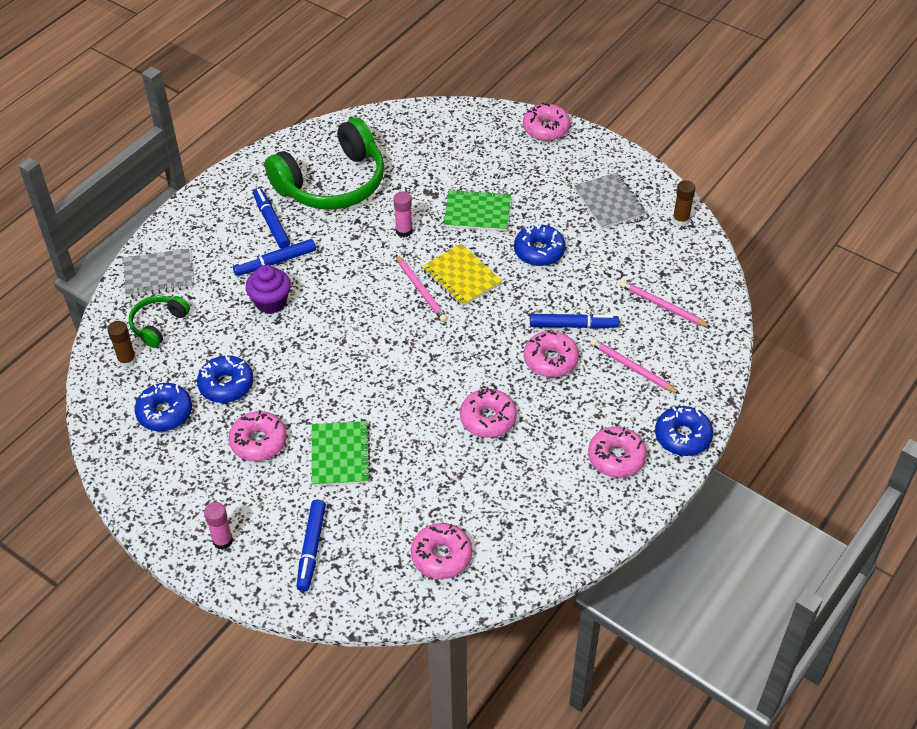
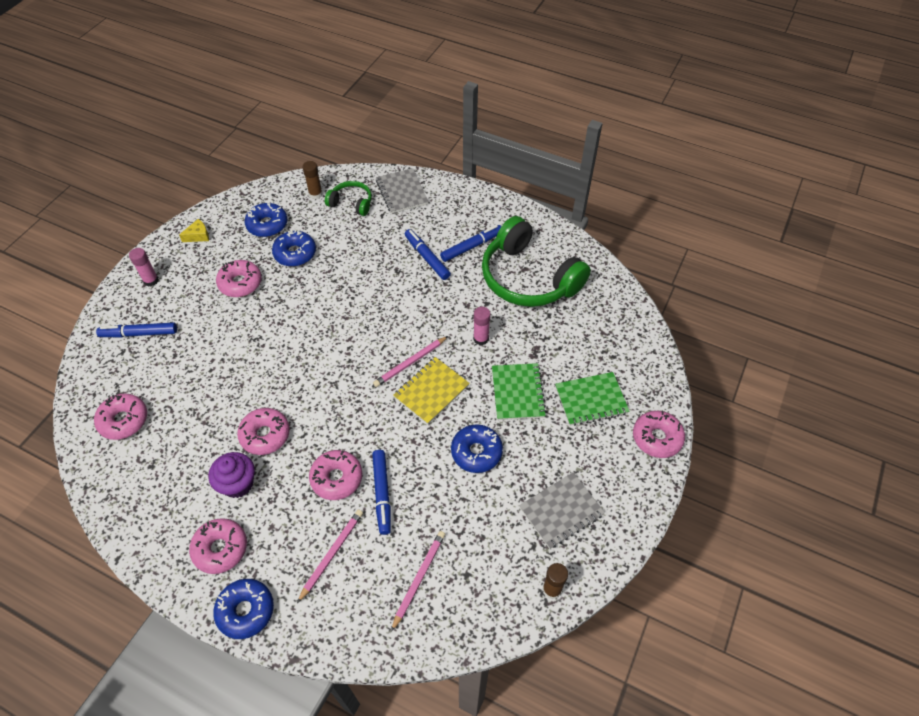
camera: 80 degrees right, 5 degrees up
purple cupcake [246,265,291,314] -> purple cupcake moved to [209,452,255,498]
green notebook [312,421,371,486] -> green notebook moved to [555,372,630,426]
none -> yellow cheese [179,219,209,242]

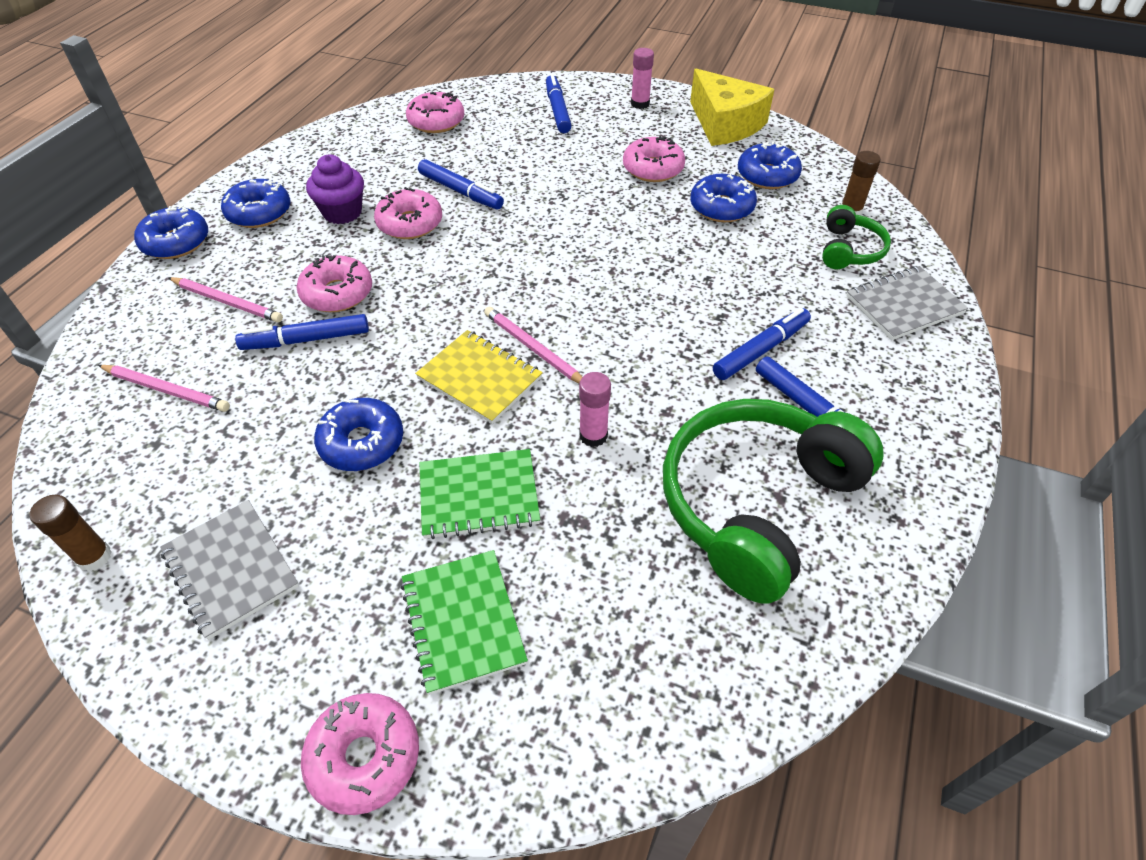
camera: 85 degrees right, 5 degrees down
yellow cheese [179,219,209,242] -> yellow cheese [690,69,774,146], size x2.34
pink donut [189,518,247,574] -> blue donut [221,179,290,228]
none -> blue marker [418,159,504,209]

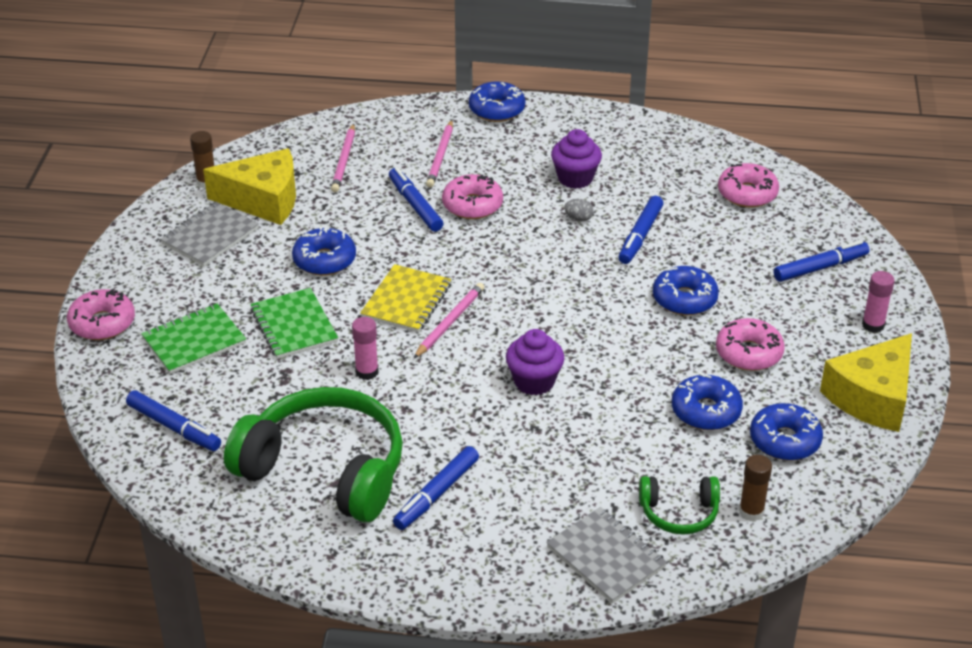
camera: 75 degrees right, 10 degrees down
blue donut [221,179,290,228] -> blue donut moved to [653,266,719,315]
pink donut [374,187,442,239] -> grey egg [564,199,594,222]
blue marker [713,308,811,380] -> blue marker moved to [126,390,221,451]
none -> yellow cheese [203,148,296,225]
none -> purple cupcake [506,329,564,395]

